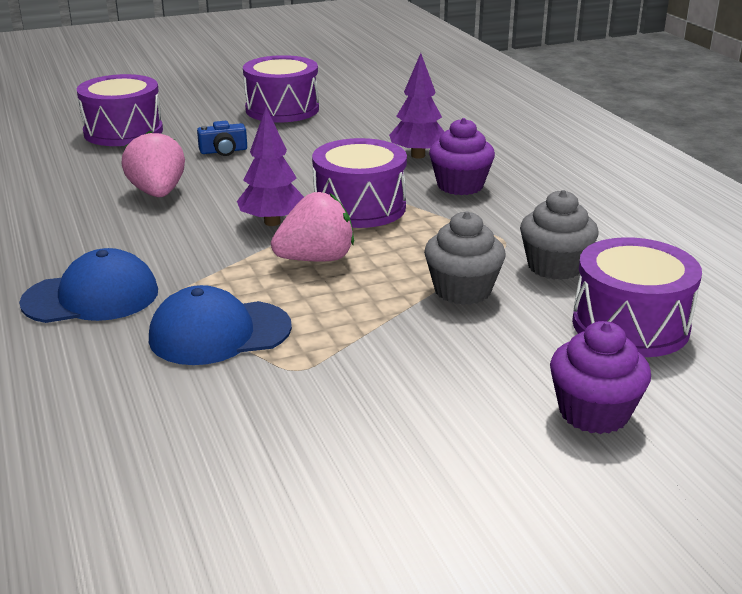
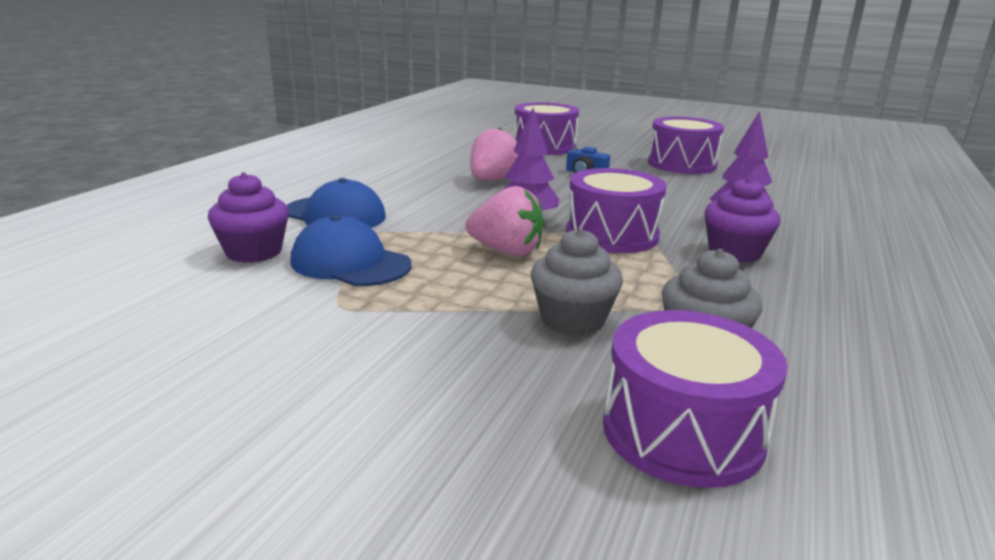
camera: 45 degrees right, 5 degrees down
purple cupcake [550,321,651,434] -> purple cupcake moved to [208,172,289,263]

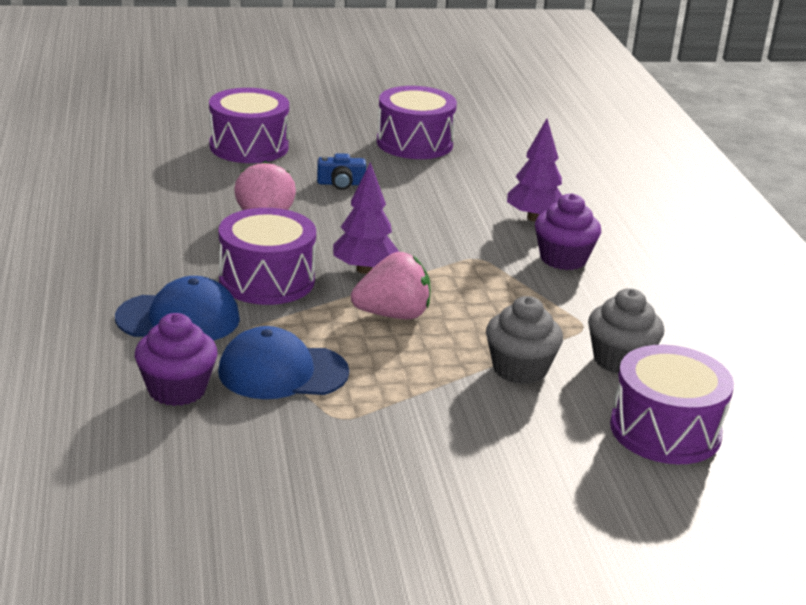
camera: 35 degrees left, 5 degrees up
purple drum [566,168,667,253] -> purple drum moved to [219,208,316,305]

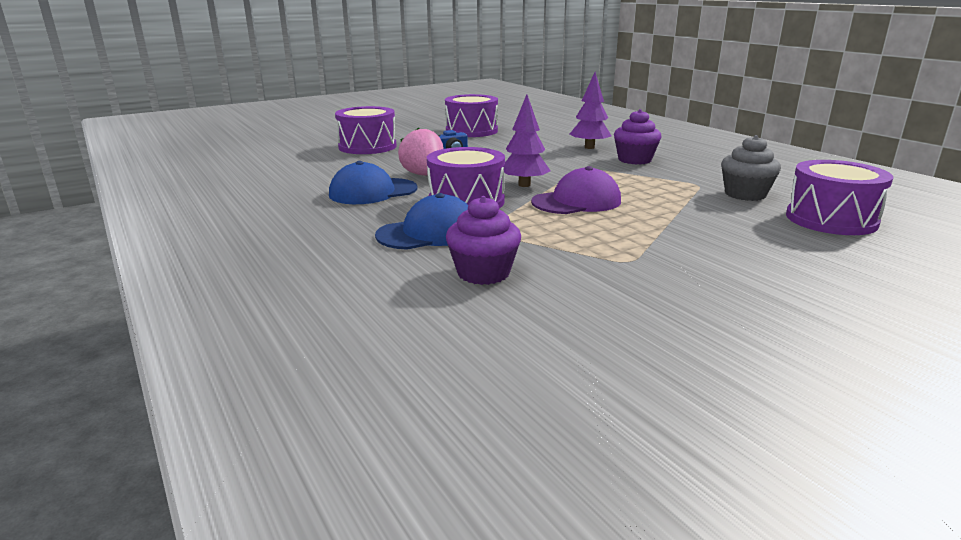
camera: 20 degrees left, 5 degrees down
blue cap [218,326,349,399] -> blue cap moved to [329,161,418,204]
pink strawberry [351,252,431,319] -> purple cap [531,166,621,214]
grey cupcake [486,296,563,384] -> none

